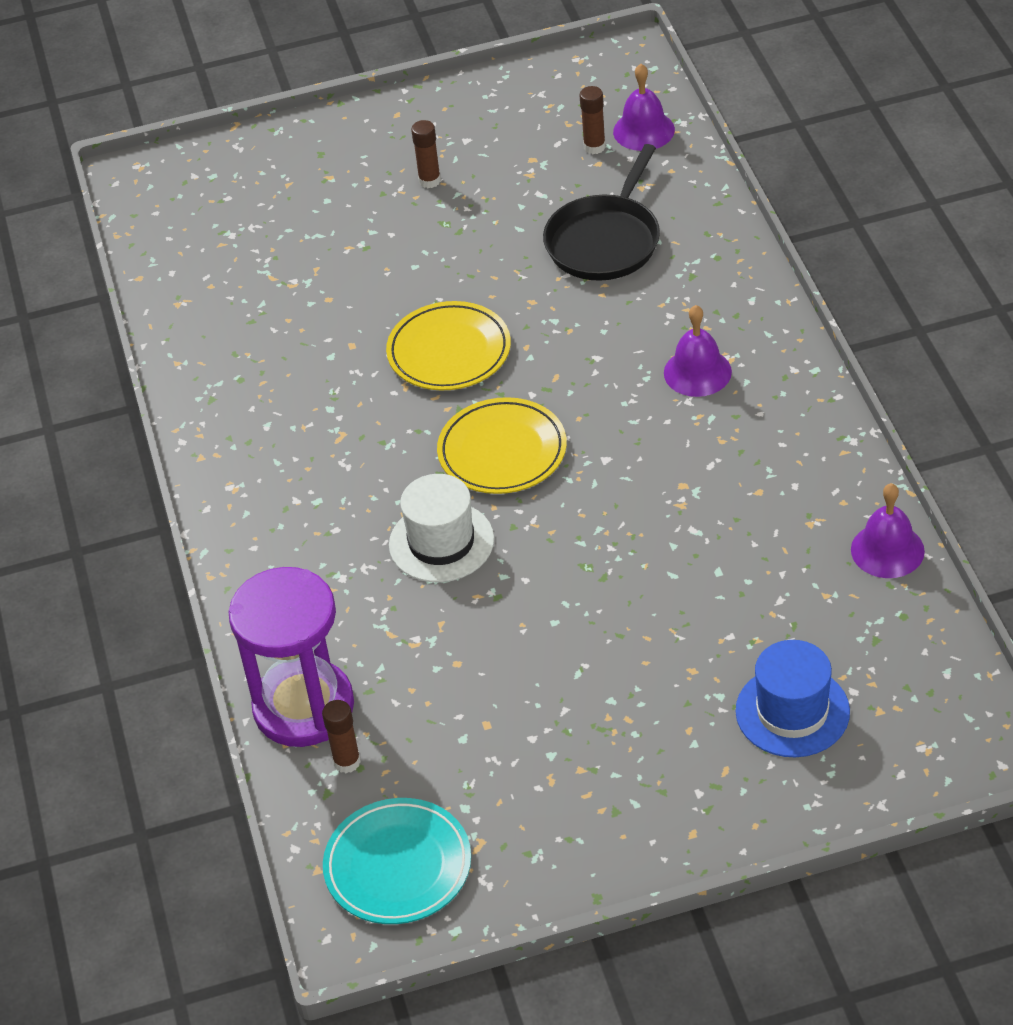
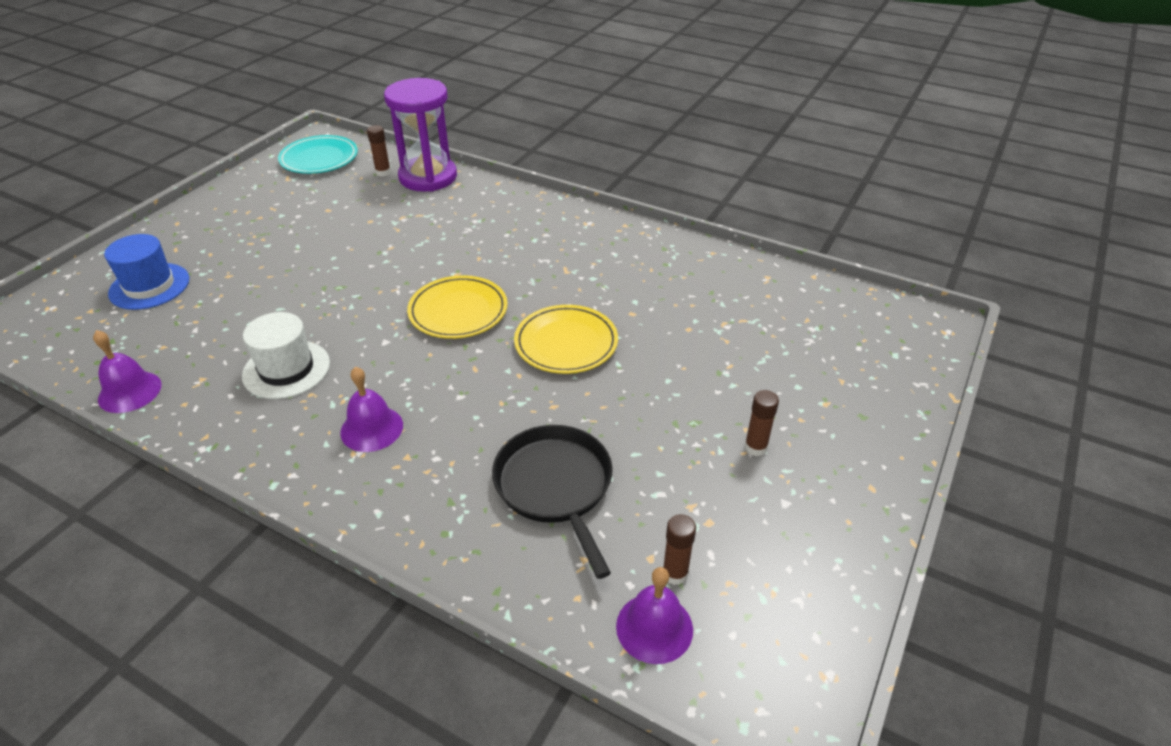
camera: 130 degrees right, 5 degrees down
white hat [389,474,494,582] -> white hat moved to [242,312,330,399]

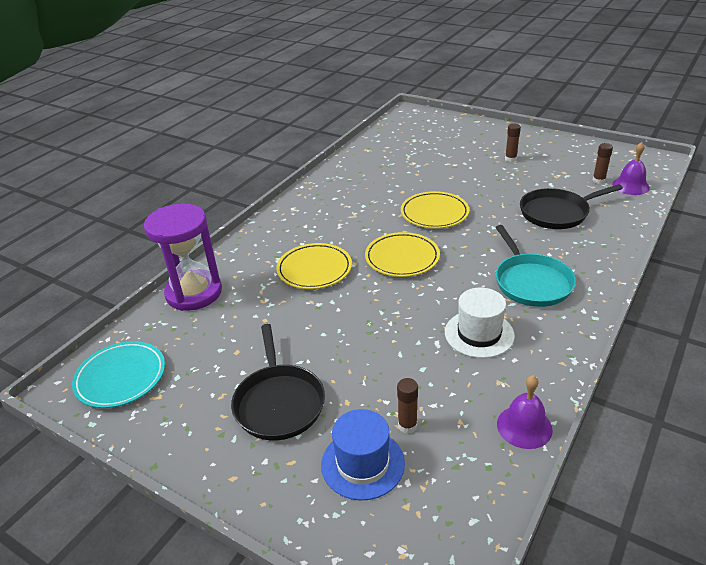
camera: 85 degrees left, 5 degrees down
purple bell [340,367,403,452] -> turquoise pan [496,225,576,307]
brown glue stick [367,125,391,177] -> brown glue stick moved to [397,378,418,434]
none -> black pan [231,324,325,440]
none -> yellow plate [276,243,352,289]

